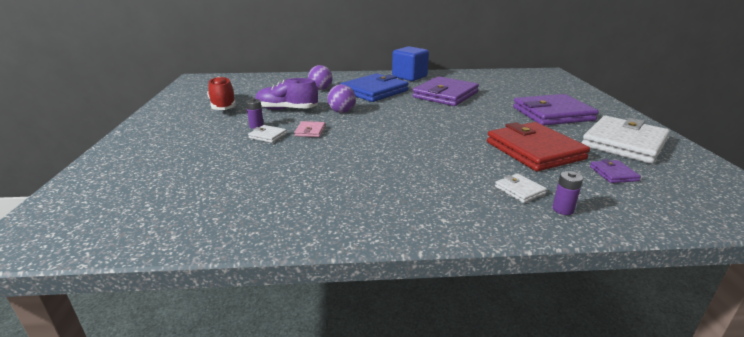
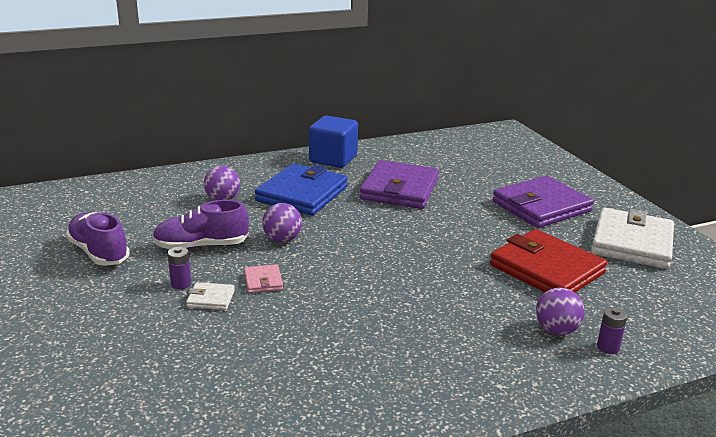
camera: 20 degrees left, 0 degrees up
red shoe [207,77,236,110] -> purple shoe [66,212,130,266]
white wallet [495,173,547,203] -> purple ball [536,288,585,335]
purple wallet [590,159,641,183] -> none

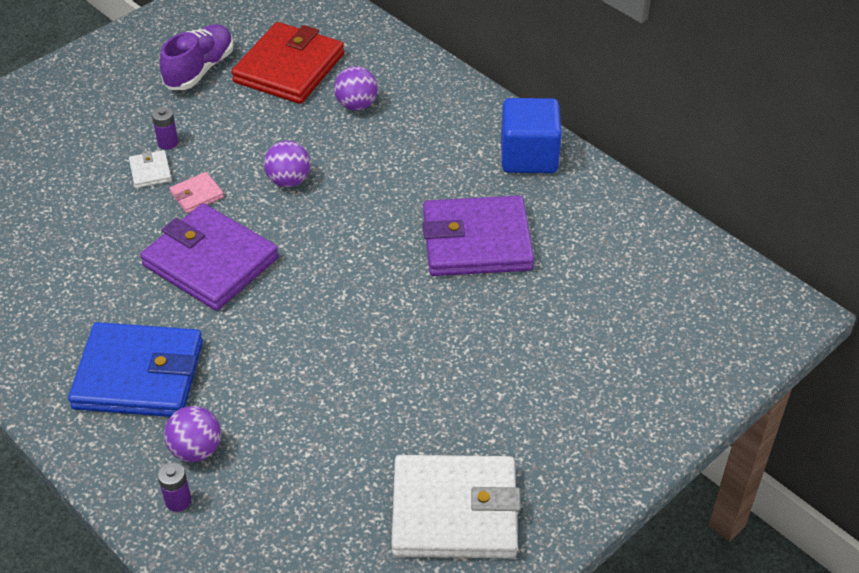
camera: 70 degrees right, 20 degrees up
purple shoe [152,200,249,250] -> none
blue wallet [255,163,348,216] -> blue wallet moved to [68,322,203,417]
red wallet [490,229,607,292] -> red wallet moved to [231,22,344,104]
purple wallet [492,176,594,228] -> purple wallet moved to [140,203,279,311]

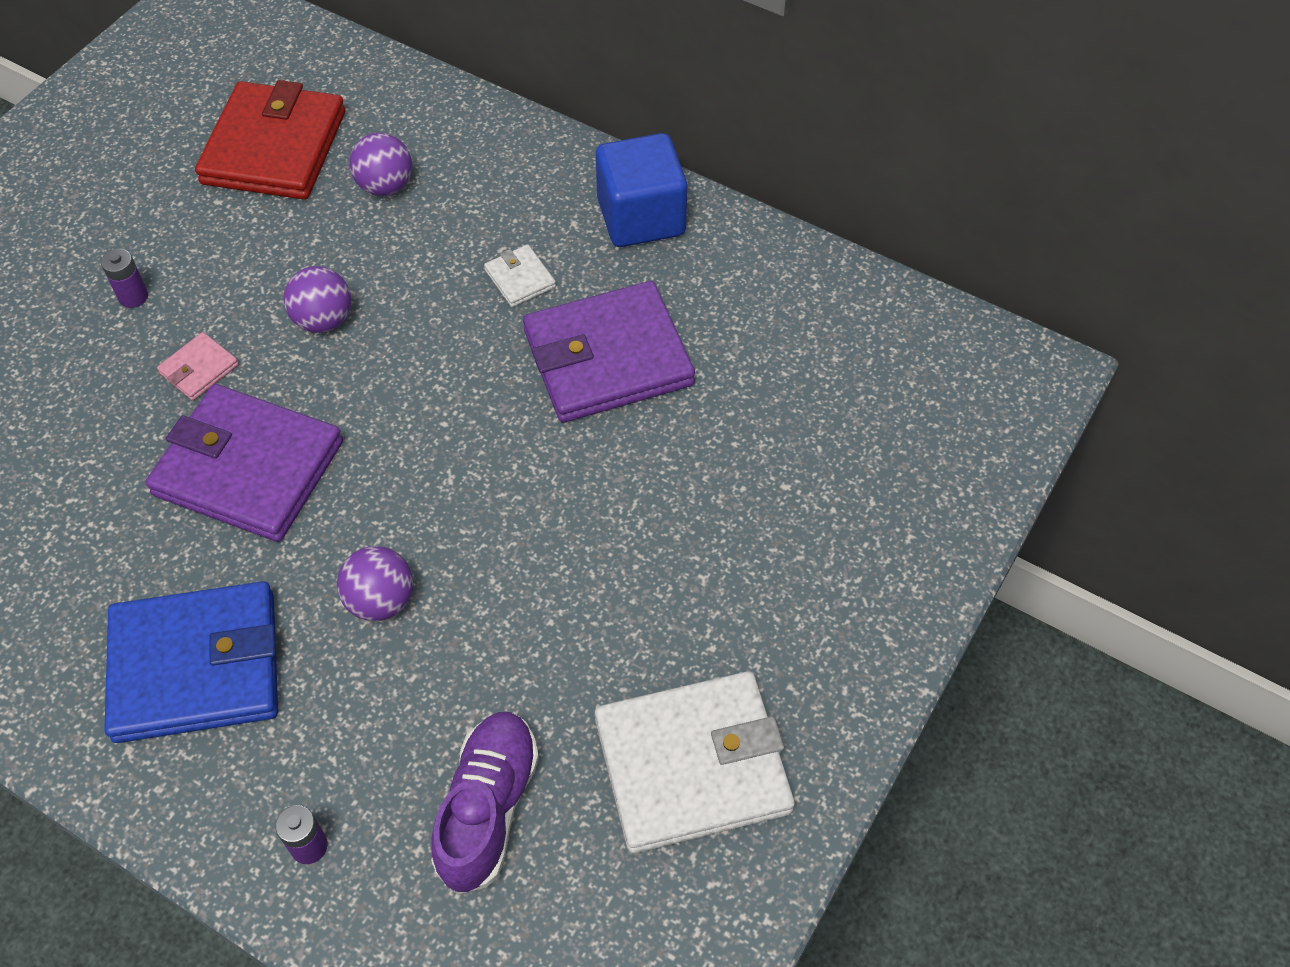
camera: 15 degrees left, 10 degrees up
white wallet [129,150,172,188] -> white wallet moved to [484,244,556,307]
purple shoe [160,24,234,90] -> purple shoe moved to [431,712,539,894]
purple ball [164,406,221,462] -> purple ball moved to [337,546,413,621]

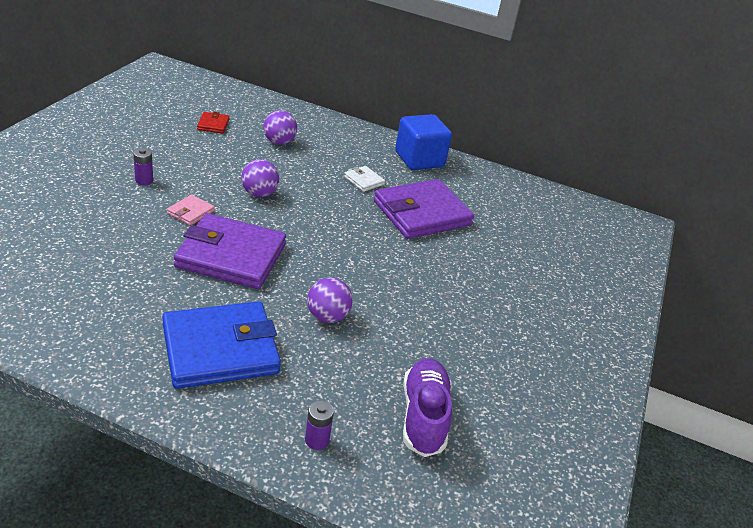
camera: 15 degrees left, 20 degrees down
red wallet [195,80,345,200] -> red wallet [197,112,229,133], size x0.43
white wallet [595,671,795,853] -> none

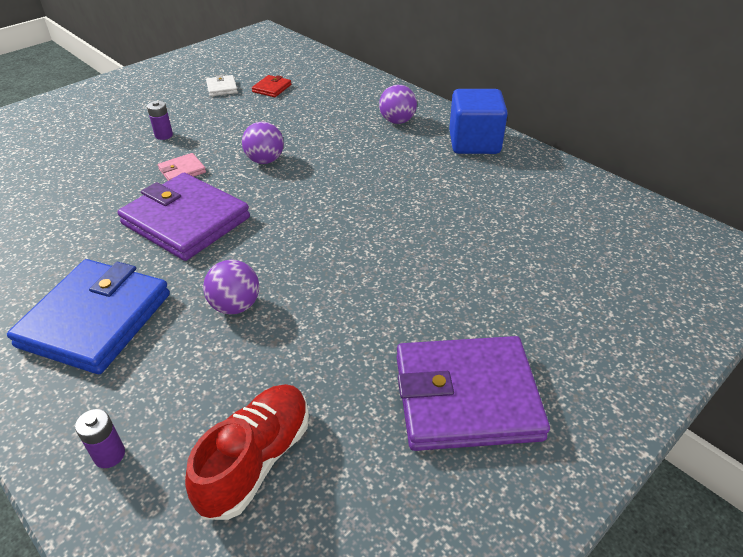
camera: 30 degrees right, 5 degrees up
blue wallet [162,301,281,389] -> blue wallet turned 75 degrees counterclockwise [7,259,170,374]
purple ball [263,110,297,145] -> purple ball moved to [379,85,417,124]
white wallet [344,166,385,192] -> white wallet moved to [206,75,238,97]
purple wallet [374,179,474,239] -> purple wallet moved to [396,336,550,451]
purple shoe [403,358,452,457] -> red shoe [185,384,309,520]

